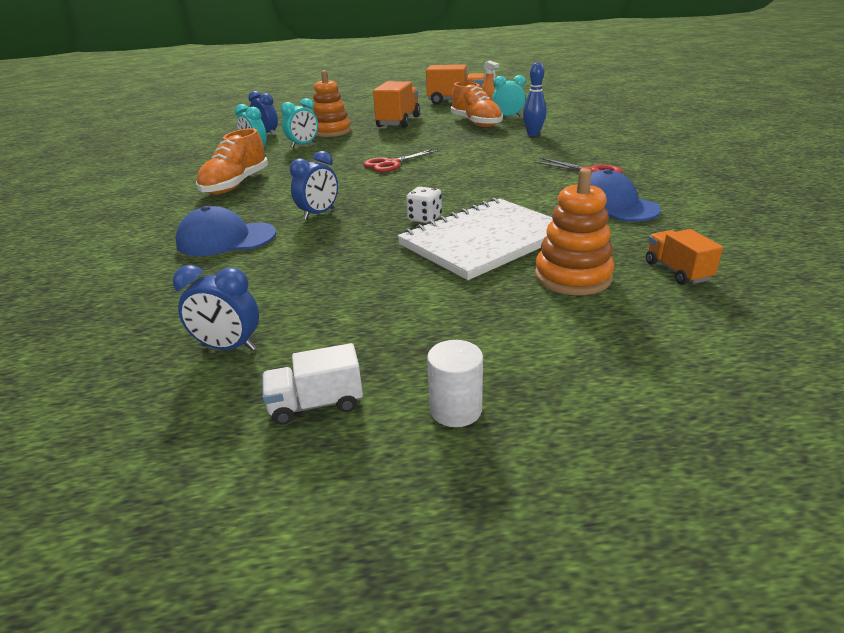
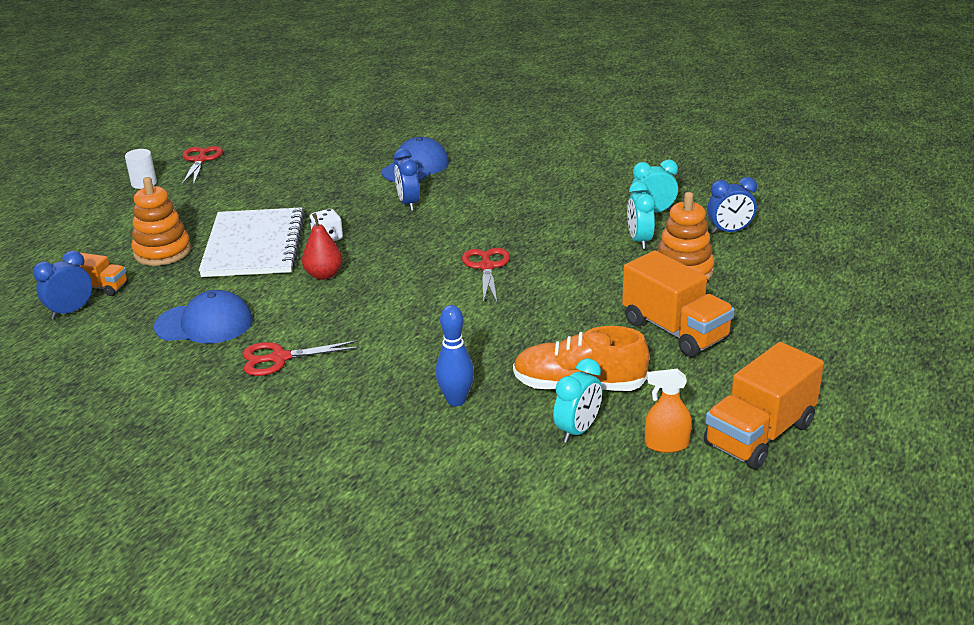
camera: 125 degrees right, 0 degrees up
blue clock [173,265,259,351] -> blue clock moved to [33,251,92,319]
orange shoe [196,128,268,194] -> none
white truck [262,343,363,425] -> red scissors [182,146,223,184]
none -> red pear [302,213,343,280]

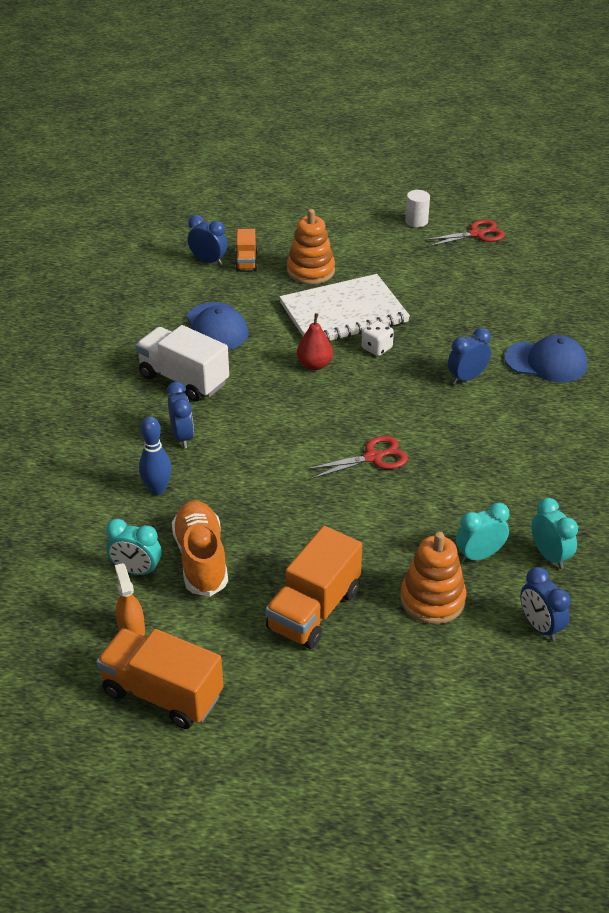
camera: 70 degrees right, 10 degrees up
red scissors [242,340,360,376] -> white truck [136,325,229,402]
none -> blue clock [167,382,194,448]

